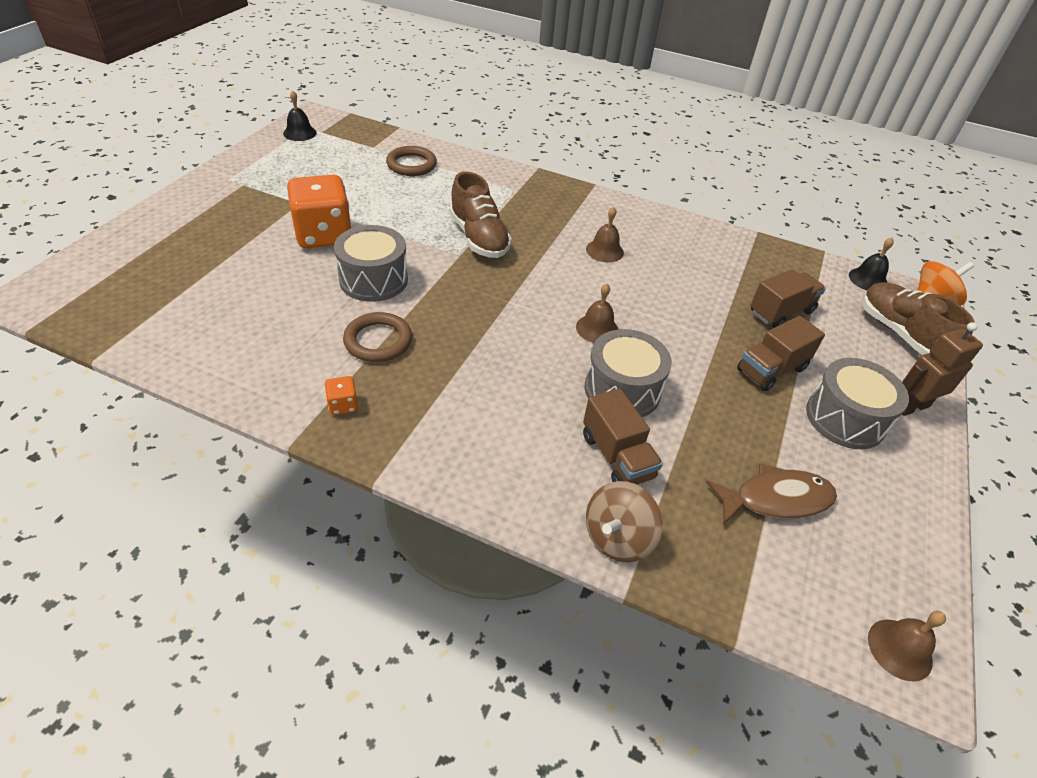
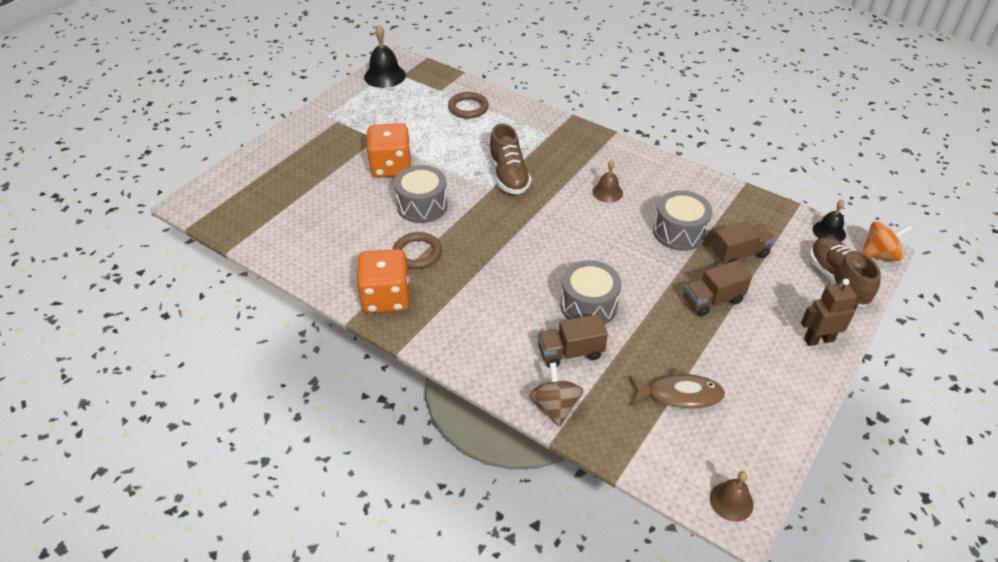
camera: 15 degrees right, 0 degrees up
black bell [283,90,317,141] -> black bell [364,26,406,88], size x1.61
orange dice [325,376,358,415] -> orange dice [356,249,410,313], size x2.42
brown bell [576,283,619,343] -> none
brown truck [583,388,663,485] -> brown truck turned 90 degrees clockwise [538,314,608,368]
brown spinning top [586,481,662,562] -> brown spinning top turned 120 degrees clockwise [529,363,583,427]
grey drum [806,358,909,449] -> grey drum moved to [653,190,712,251]

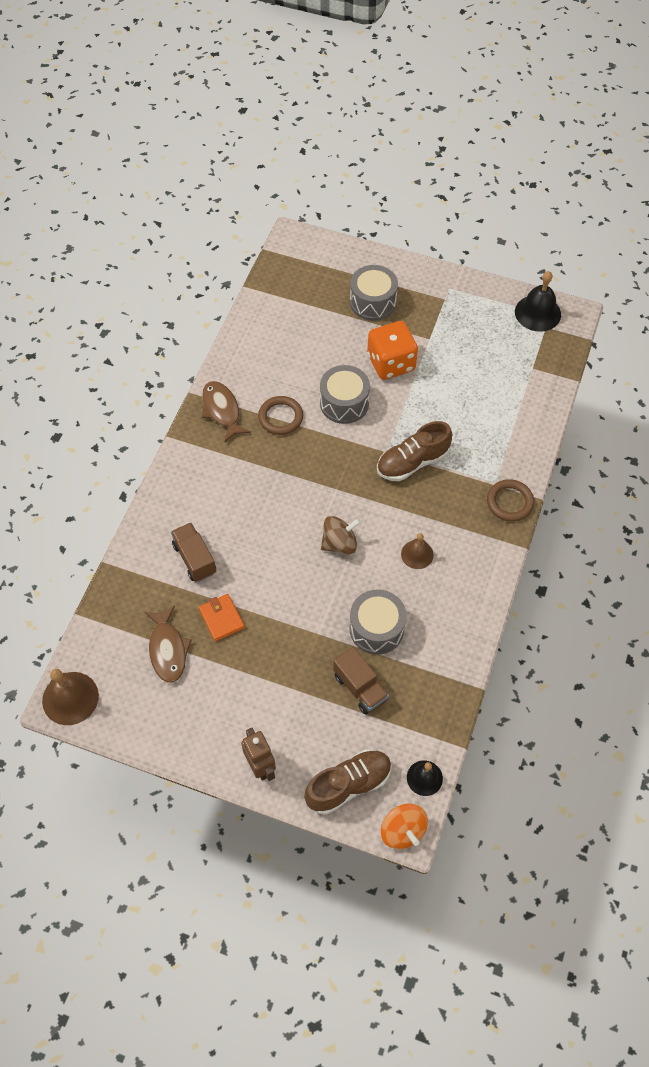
camera: 75 degrees right, 15 degrees up
orange dice [356,249,410,313] -> brown fish [202,381,251,443]
brown ring [448,92,489,119] -> brown ring moved to [487,479,534,521]
brown spinning top [529,363,583,427] -> brown spinning top moved to [321,516,361,554]
grey drum [560,260,621,325] -> grey drum moved to [350,265,398,321]
brown truck [683,260,752,317] -> none
brown bell [710,471,753,522] -> brown bell [42,669,99,725], size x1.61
none -> orange wallet [199,594,245,641]

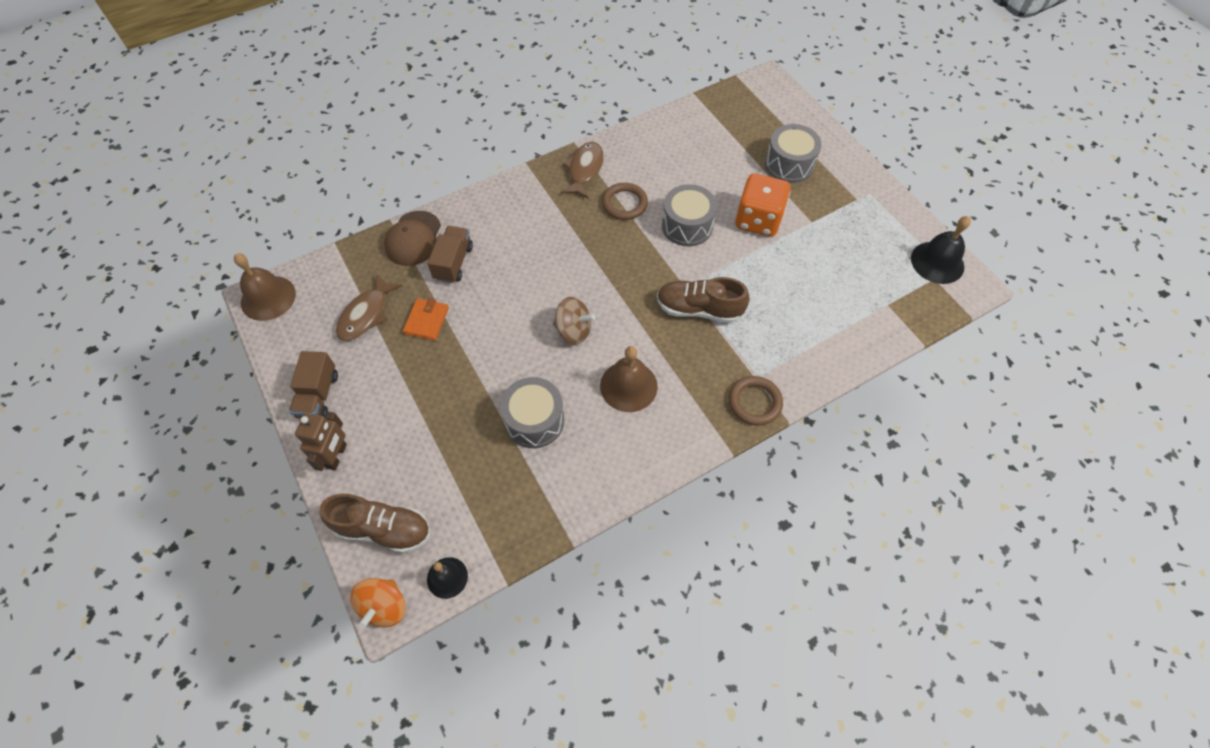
camera: 40 degrees right, 0 degrees up
brown truck [333,647,389,715] -> brown truck moved to [289,351,338,419]
brown bell [401,533,434,569] -> brown bell [600,346,658,412], size x1.61
none -> brown cap [384,211,441,266]

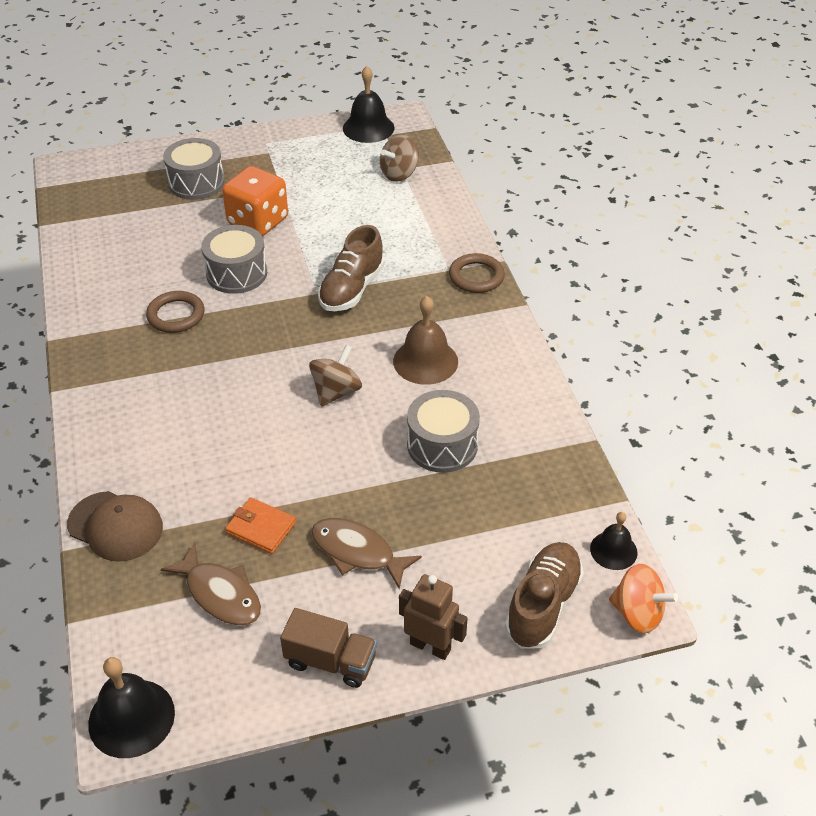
camera: 75 degrees left, 15 degrees down
brown bell [234,253,296,321] -> black bell [88,657,175,758]
brown truck [427,226,473,283] -> none
brown fish [561,142,604,199] -> brown fish moved to [311,518,422,589]
none -> brown spinning top [380,135,419,182]

